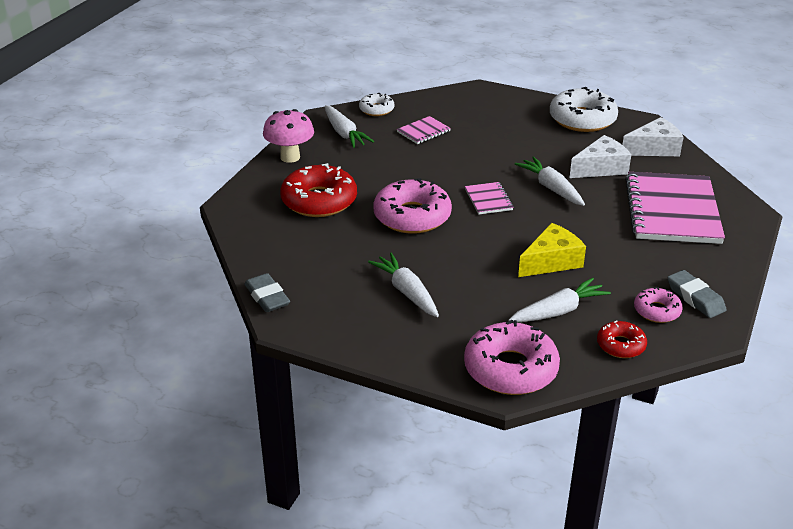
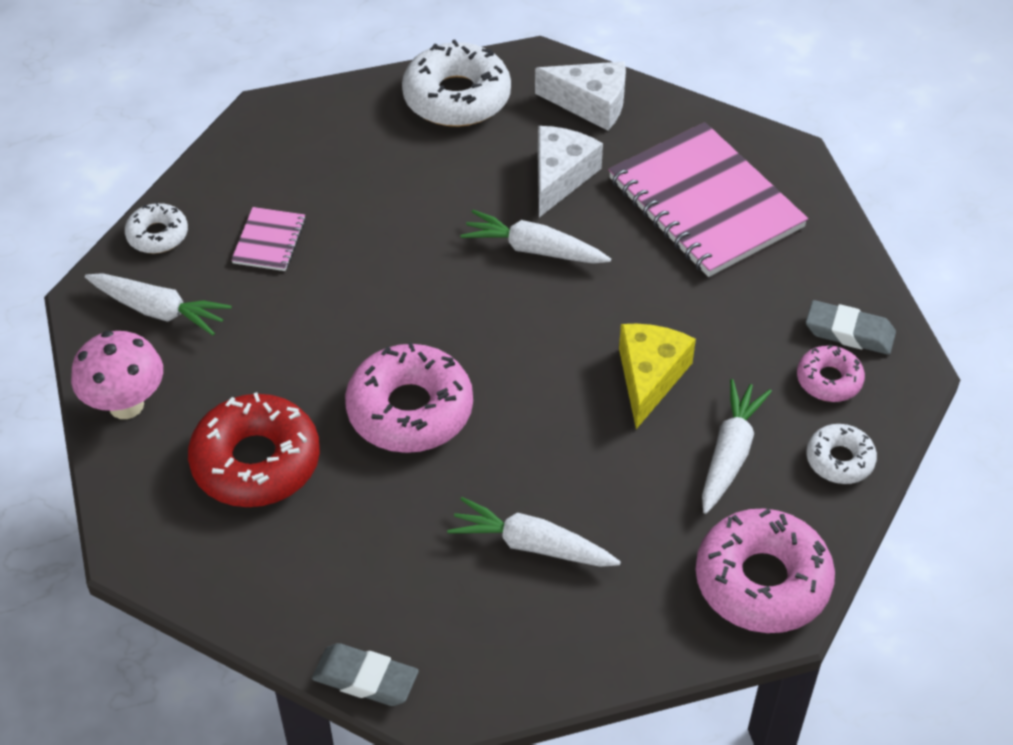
camera: 40 degrees left, 15 degrees up
pink notebook [465,182,513,215] -> none
red donut [597,320,647,358] -> white donut [806,424,877,484]
white cheese [622,117,684,156] -> white cheese turned 75 degrees clockwise [535,61,626,130]

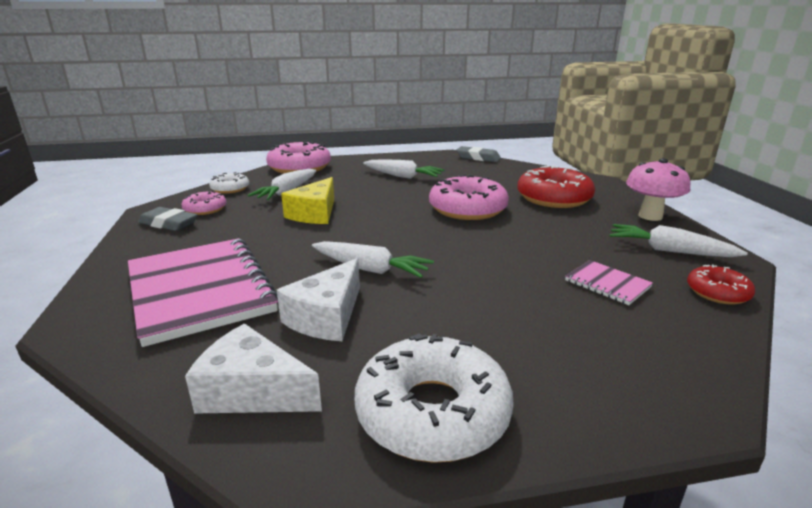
camera: 175 degrees left, 25 degrees down
white donut [125,202,188,254] -> red donut [687,265,755,305]
pink notebook [231,207,306,271] -> pink notebook turned 60 degrees counterclockwise [565,260,653,305]

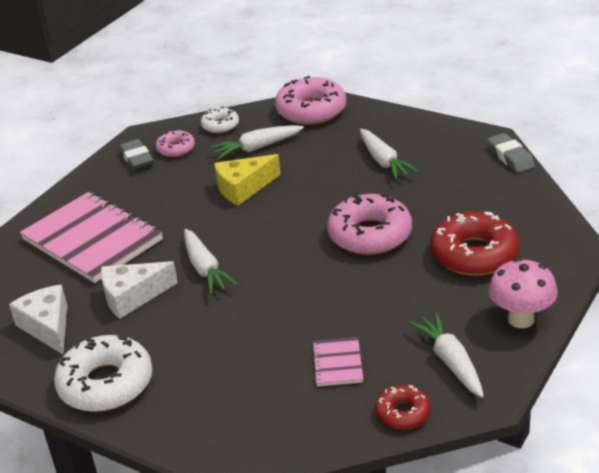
camera: 45 degrees right, 10 degrees up
pink notebook [128,238,278,347] -> pink notebook turned 60 degrees counterclockwise [20,192,163,283]

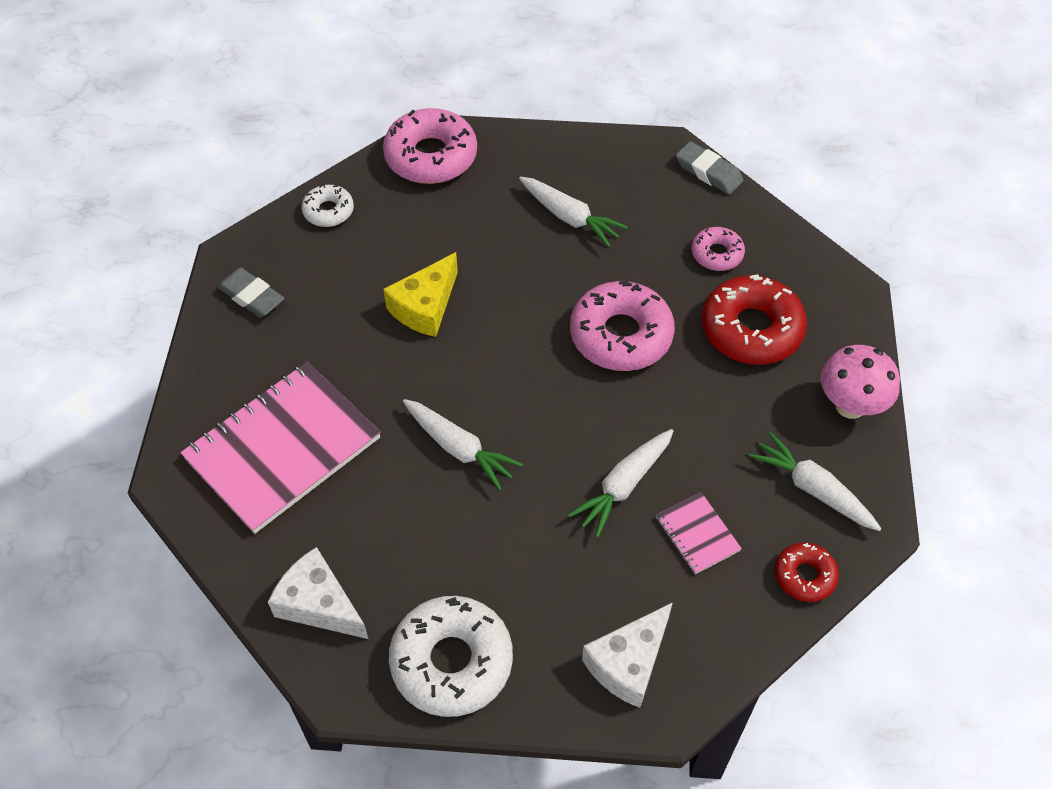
camera: 30 degrees left, 20 degrees up
pink notebook [20,192,163,283] -> pink notebook turned 60 degrees counterclockwise [180,362,381,534]
white cheese [101,261,178,319] -> white cheese moved to [582,602,673,708]
pink donut [155,130,195,157] -> pink donut moved to [691,227,745,271]
white carrot [210,125,304,159] -> white carrot moved to [568,429,673,538]

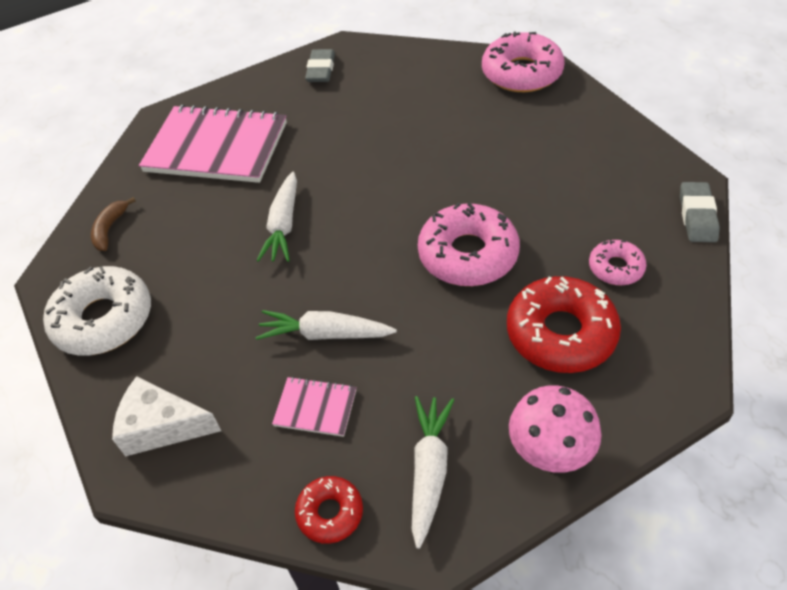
camera: 60 degrees right, 5 degrees down
white cheese [268,547,368,639] -> brown banana [91,197,136,251]
white donut [302,184,354,227] -> none
yellow cheese [383,252,458,337] -> none
white carrot [519,177,628,247] -> none
pink notebook [656,492,742,574] -> pink notebook turned 75 degrees clockwise [272,377,357,437]

